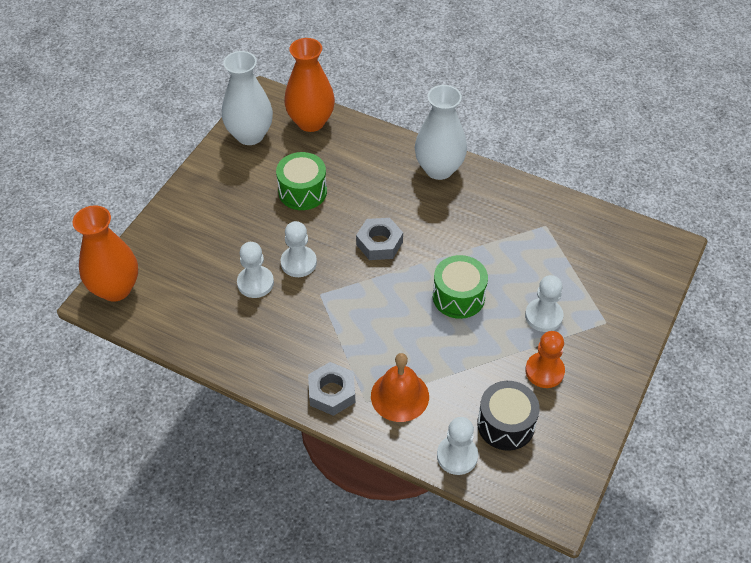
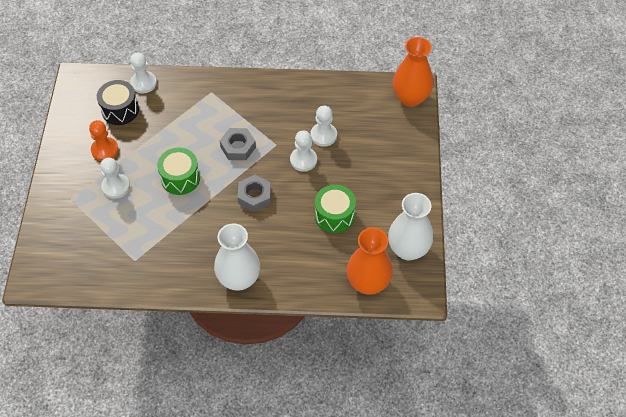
camera: 155 degrees right, 5 degrees up
grey nut [308,362,355,416] -> grey nut moved to [220,128,256,160]
orange bell [371,353,429,422] -> none

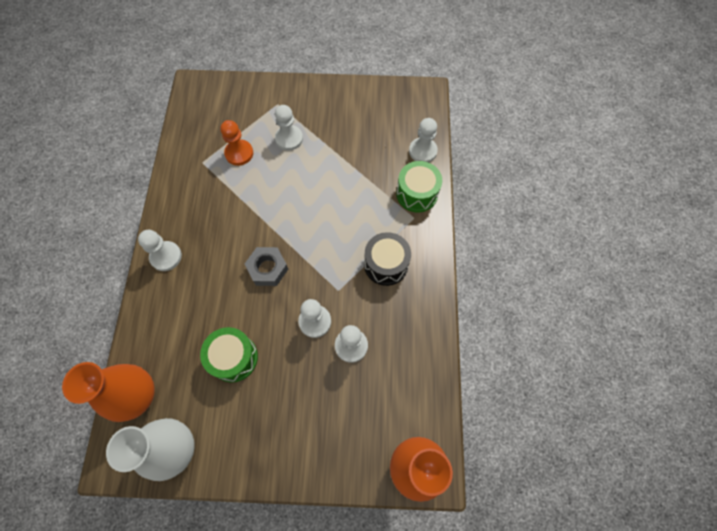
camera: 90 degrees right, 10 degrees up
orange pawn [89,120,119,161] -> orange pawn moved to [220,120,253,166]
black drum [97,80,139,125] -> black drum moved to [364,232,411,286]
green drum [157,148,200,195] -> green drum moved to [396,161,442,212]
white vase [214,223,260,291] -> white pawn [138,230,182,271]
grey nut [220,128,256,160] -> none

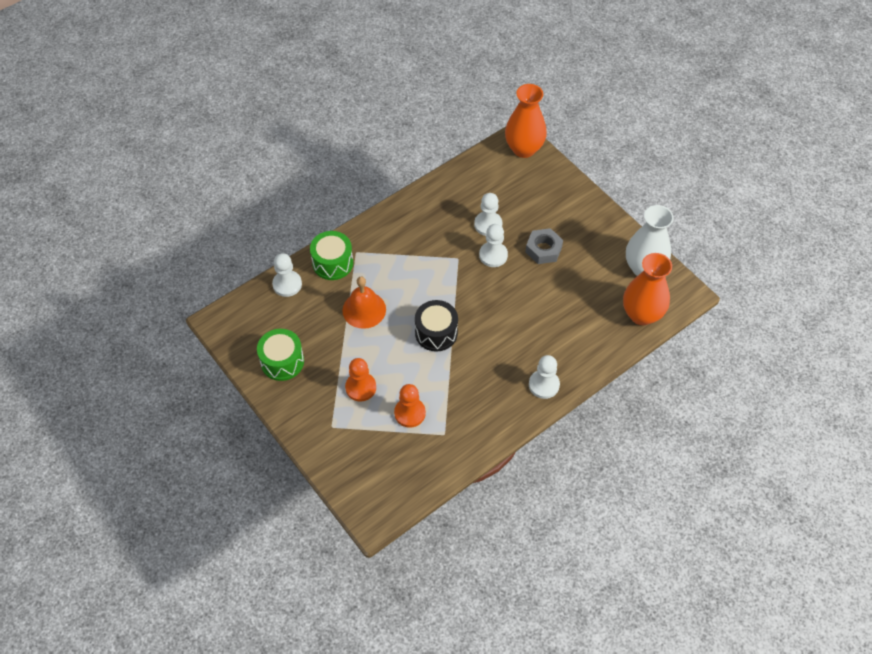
camera: 130 degrees left, 10 degrees down
green drum [200,327,258,382] -> green drum moved to [257,329,304,381]
grey nut [245,247,288,286] -> grey nut moved to [525,228,563,264]
white pawn [275,105,303,151] -> orange pawn [345,358,376,402]
black drum [364,232,411,286] -> black drum moved to [415,300,458,351]
none -> orange bell [342,277,386,329]

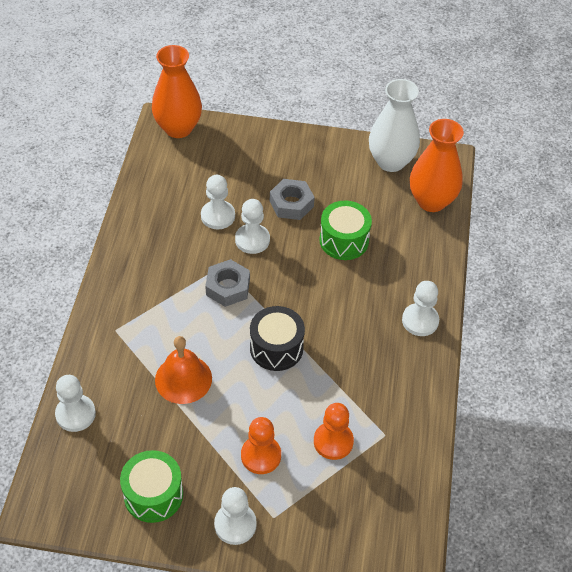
camera: 45 degrees left, 5 degrees down
green drum [310,231,353,280] -> green drum moved to [319,201,372,260]
none -> grey nut [205,259,250,307]
none -> white pawn [214,487,257,545]

